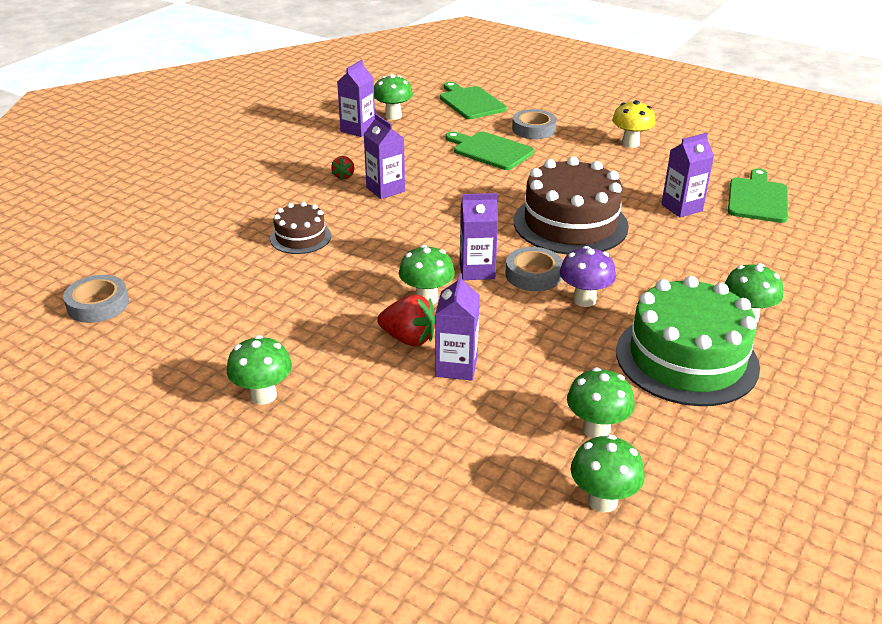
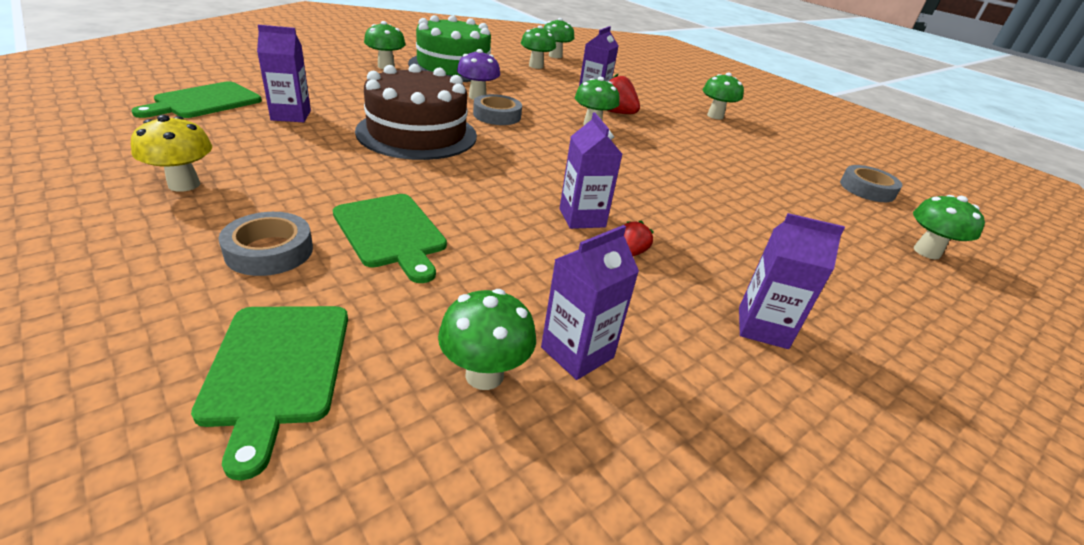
camera: 165 degrees left, 0 degrees up
brown cake [270,202,331,254] -> none
purple carton [460,193,498,280] -> purple carton moved to [739,213,845,349]
none -> green mushroom [913,195,985,259]

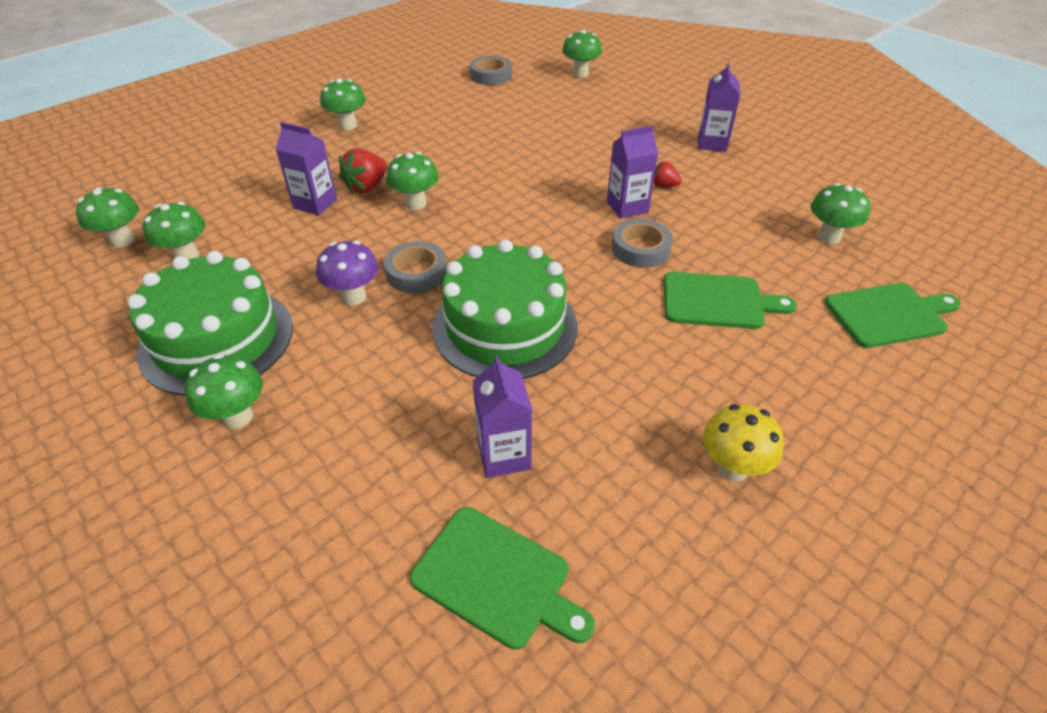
camera: 90 degrees left, 10 degrees up
grey tape [219,212,313,276] -> grey tape moved to [612,219,673,268]
green cutting board [333,194,447,283] -> green cutting board turned 45 degrees clockwise [664,272,797,329]
brown cake [355,64,477,160] -> green cake [433,239,578,379]
purple carton [541,225,639,380] -> none

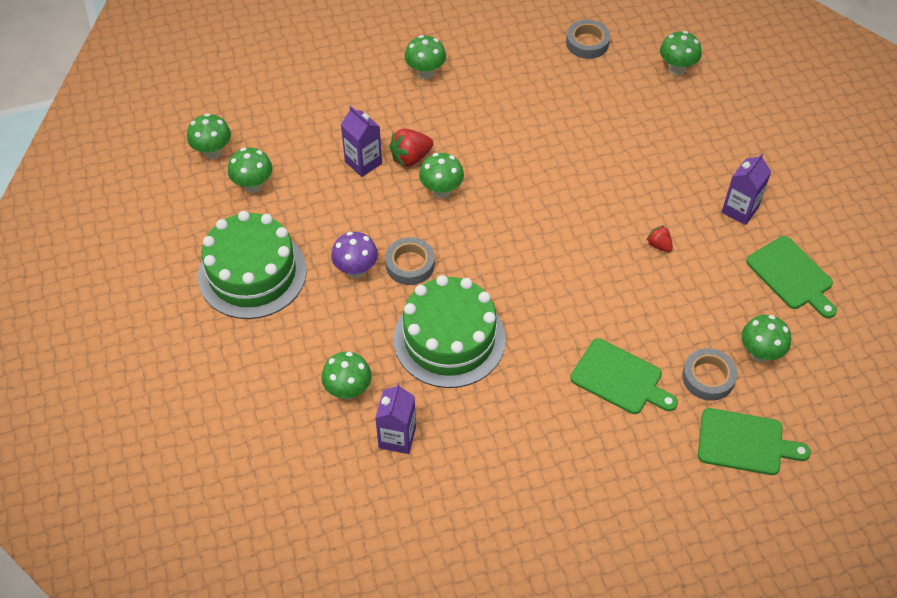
camera: 25 degrees right, 10 degrees up
green mushroom [185,354,263,429] -> green mushroom moved to [321,352,372,400]
green cutting board [410,507,595,650] -> green cutting board moved to [746,236,837,318]
purple carton [607,125,658,219] -> none
grey tape [612,219,673,268] -> grey tape moved to [682,348,737,401]
yellow mushroom [703,404,784,482] -> none

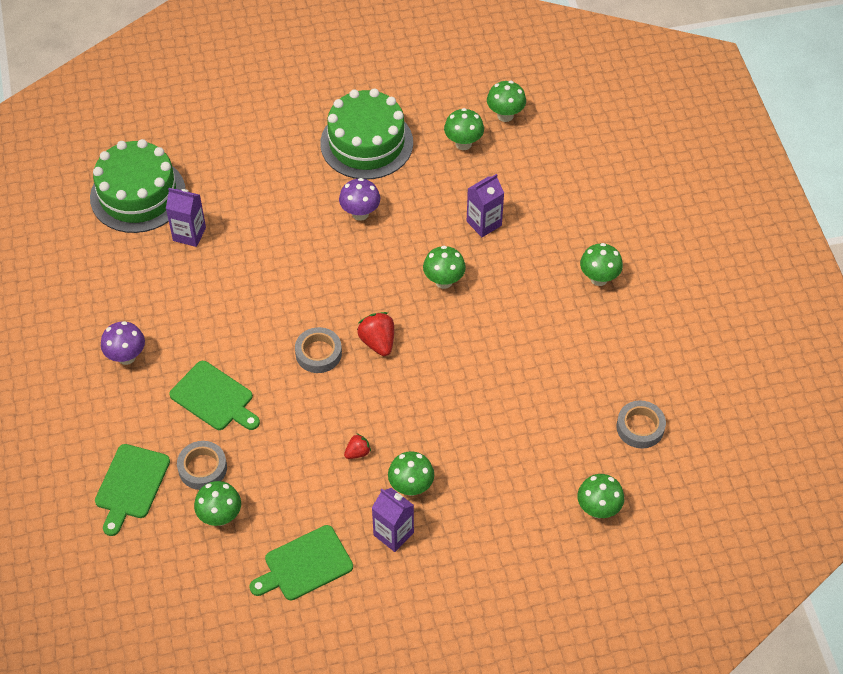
camera: 95 degrees right, 0 degrees up
green mushroom [321,352,372,400] -> green mushroom moved to [388,451,434,496]
grey tape [385,237,435,285] -> grey tape moved to [295,327,342,373]
red strawberry [389,129,433,167] -> red strawberry moved to [357,312,394,356]
green cake [394,275,506,388] -> green cake moved to [90,139,186,233]
green cutting board [570,338,678,414] -> green cutting board turned 90 degrees counterclockwise [169,361,260,430]
none -> purple mushroom [101,321,145,365]

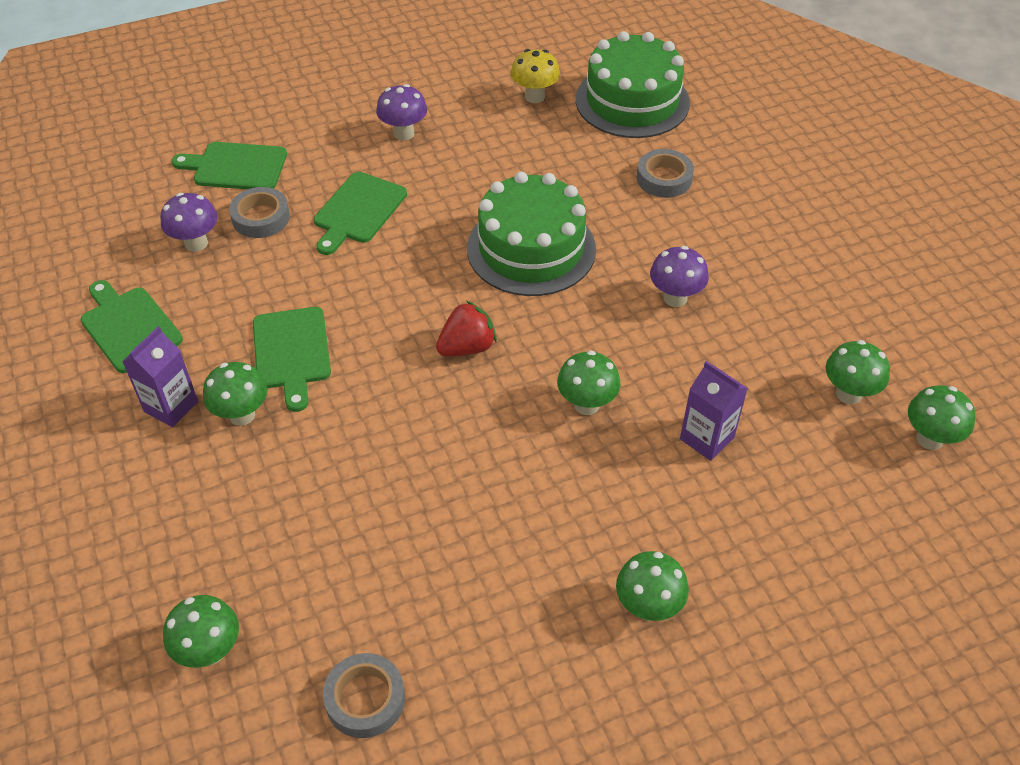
camera: 80 degrees right, 5 degrees down
purple carton [166,188,206,247] -> none
green mushroom [194,481,241,526] -> purple mushroom [161,193,218,252]
grey tape [295,327,342,373] -> grey tape moved to [637,149,694,198]
green cake [320,89,413,179] -> green cake moved to [467,172,596,296]
red strawberry [344,433,371,459] -> green cutting board [253,307,331,412]
none -> yellow mushroom [511,49,560,103]

